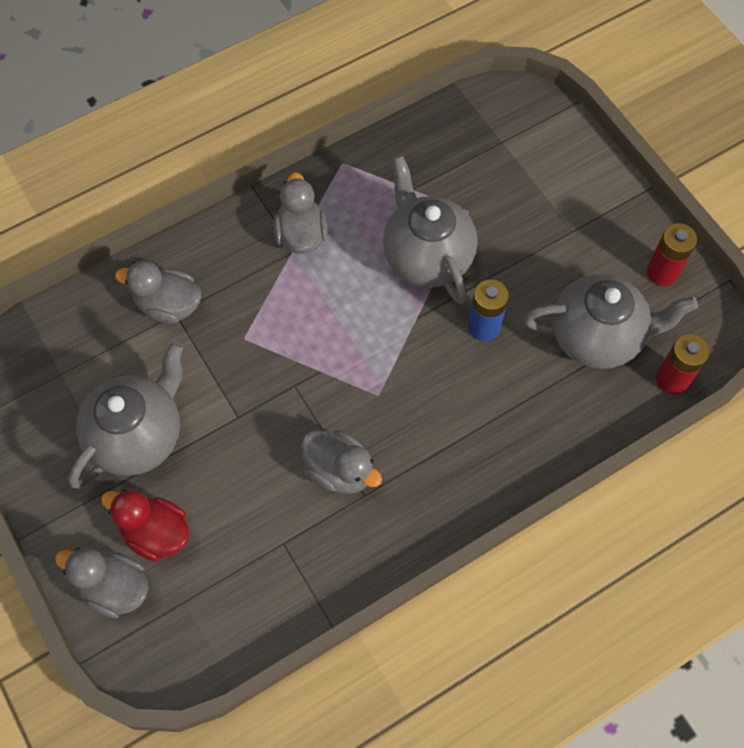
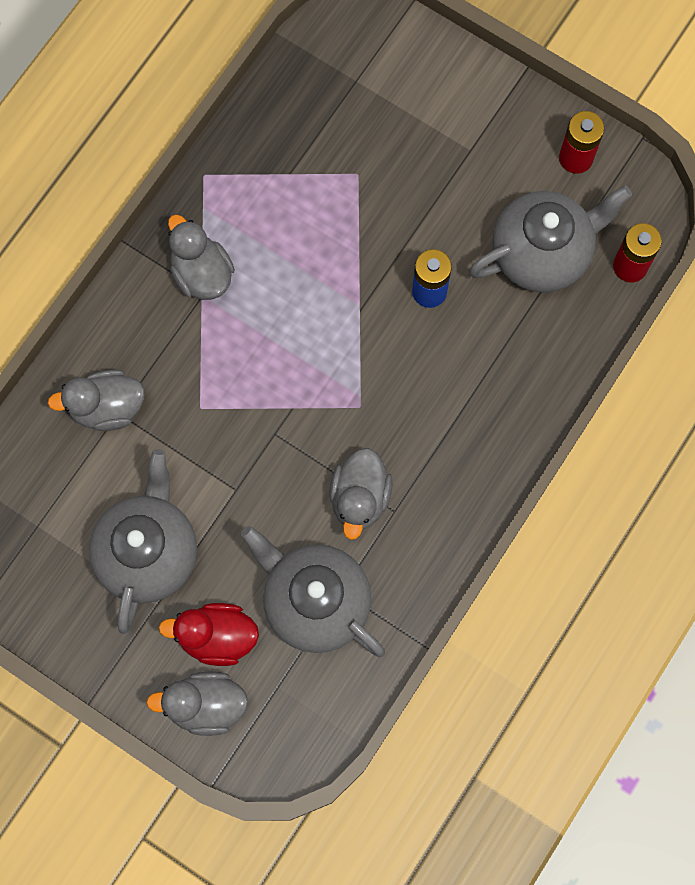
camera: 25 degrees left, 10 degrees up
grey duck [301,430,382,494] -> grey duck turned 90 degrees clockwise [329,448,392,540]
grey teapot [383,156,478,304] -> grey teapot moved to [241,526,385,657]

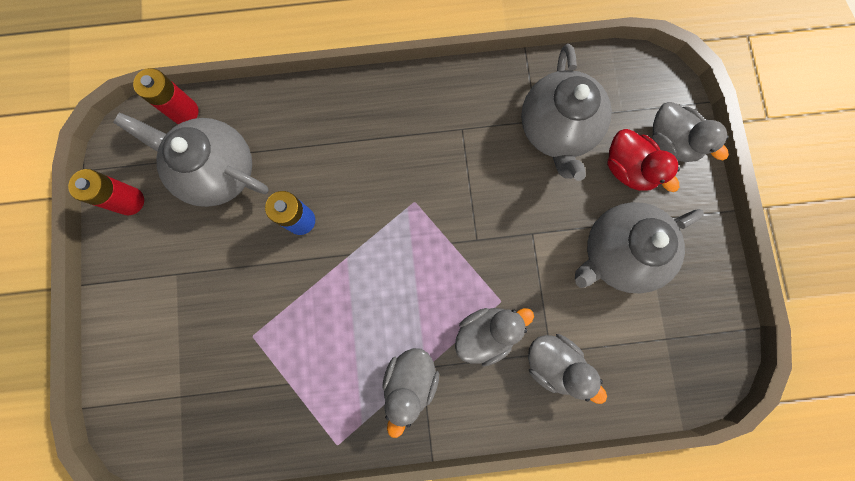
camera: 130 degrees left, 5 degrees up
grey duck [329,448,392,540] -> grey duck moved to [455,308,534,367]

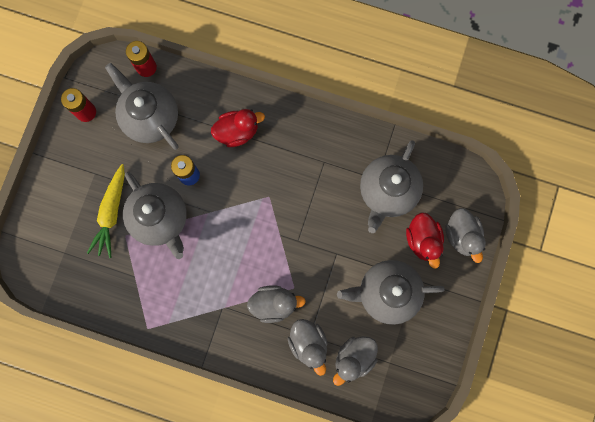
camera: 25 degrees right, 0 degrees up
grey duck [382,348,439,438] -> grey duck moved to [333,336,378,386]
none -> yellow carrot [87,164,125,258]
none -> grey teapot [123,172,187,259]
none -> red duck [211,109,265,147]

